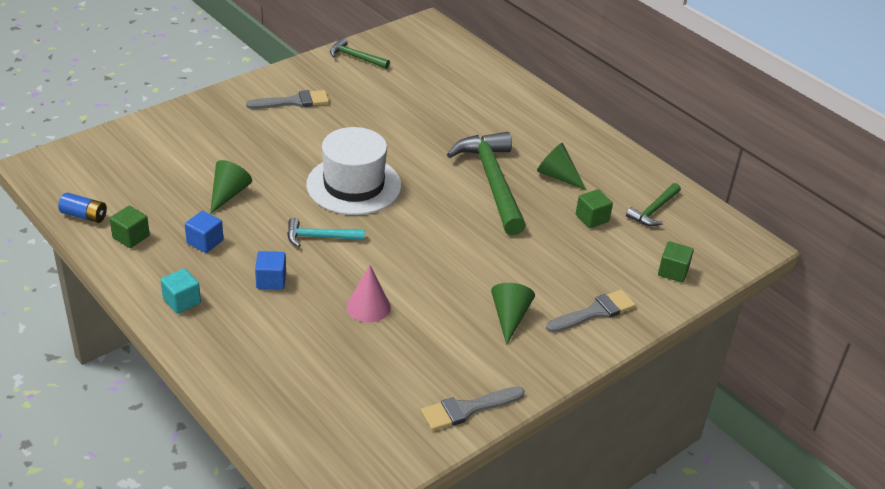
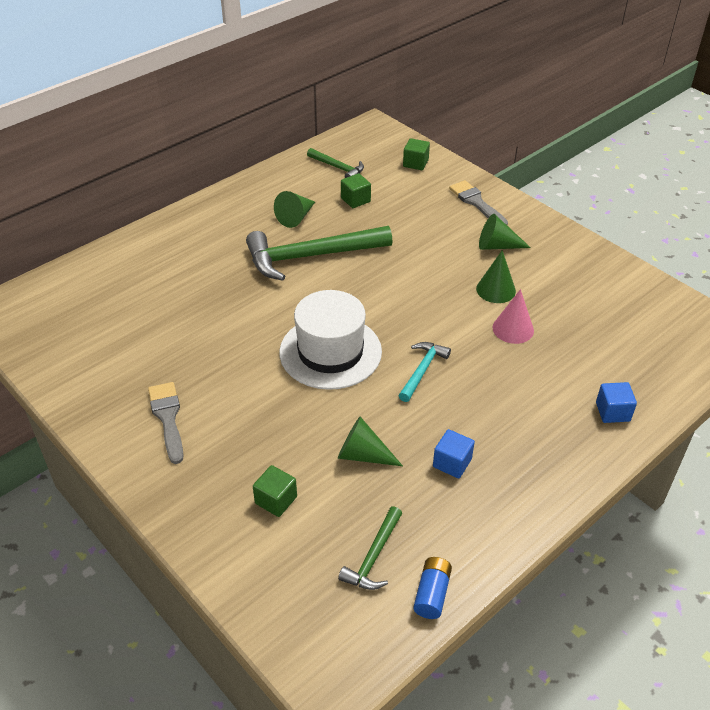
camera: 90 degrees left, 5 degrees up
green cube [109,206,150,248] -> green cube moved to [253,465,297,517]
turquoise cube [161,268,201,314] -> none
blue cube [255,251,286,290] -> blue cube moved to [596,382,637,423]
turquoise hammer [287,218,365,247] -> turquoise hammer turned 150 degrees counterclockwise [398,342,451,402]
green hammer [330,38,390,69] -> green hammer moved to [338,506,402,590]
grey brush [421,387,525,431] -> none
none -> green cone [476,250,516,303]

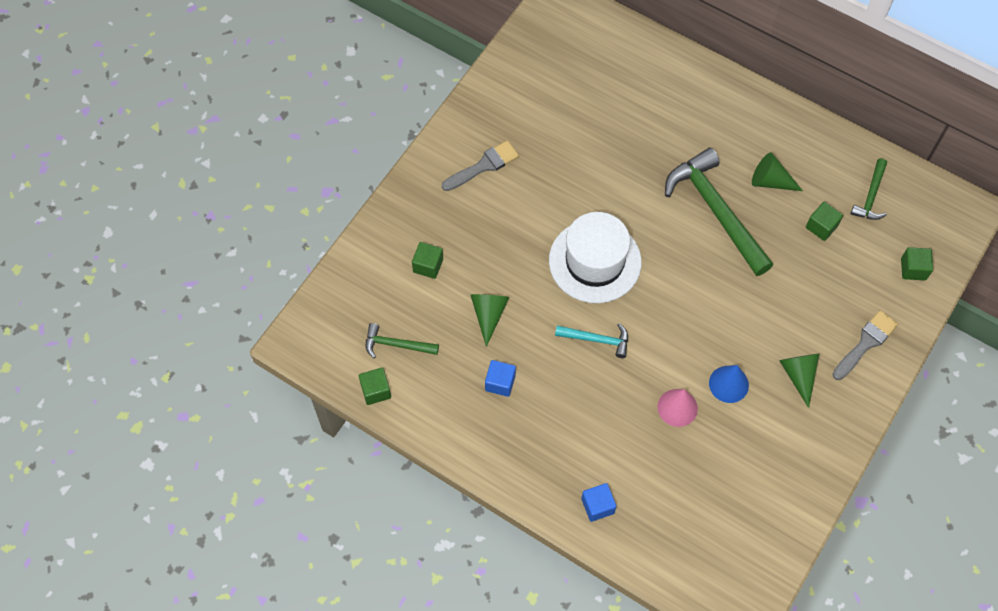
camera: 75 degrees right, 20 degrees up
blue battery [413,557,452,619] -> green cube [359,368,391,405]
green cone [476,250,516,303] -> blue cone [709,365,749,403]

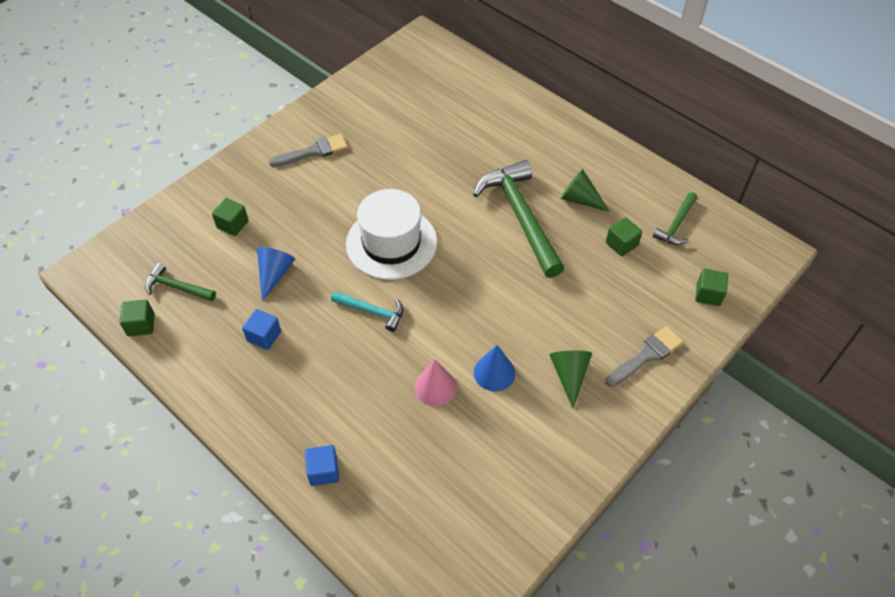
camera: 10 degrees right, 10 degrees down
green cone [471,294,509,347] -> blue cone [257,247,295,302]

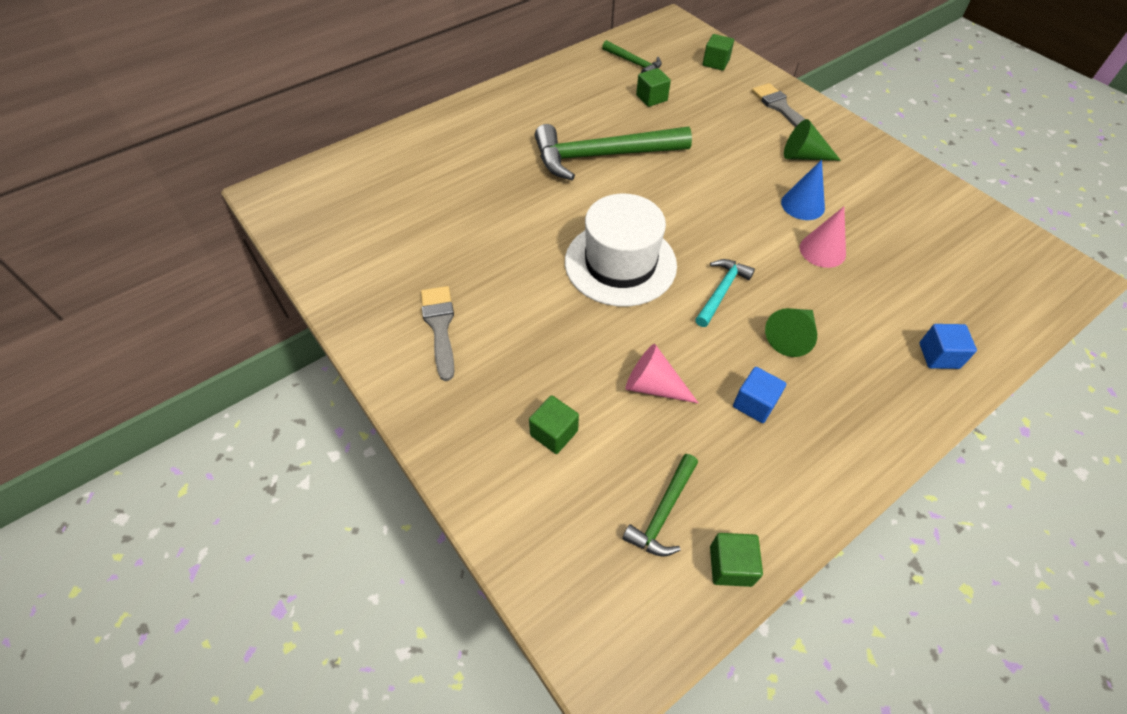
camera: 80 degrees left, 0 degrees up
blue cone [257,247,295,302] -> pink cone [625,344,699,404]
green cone [560,169,610,212] -> green cone moved to [765,308,817,357]

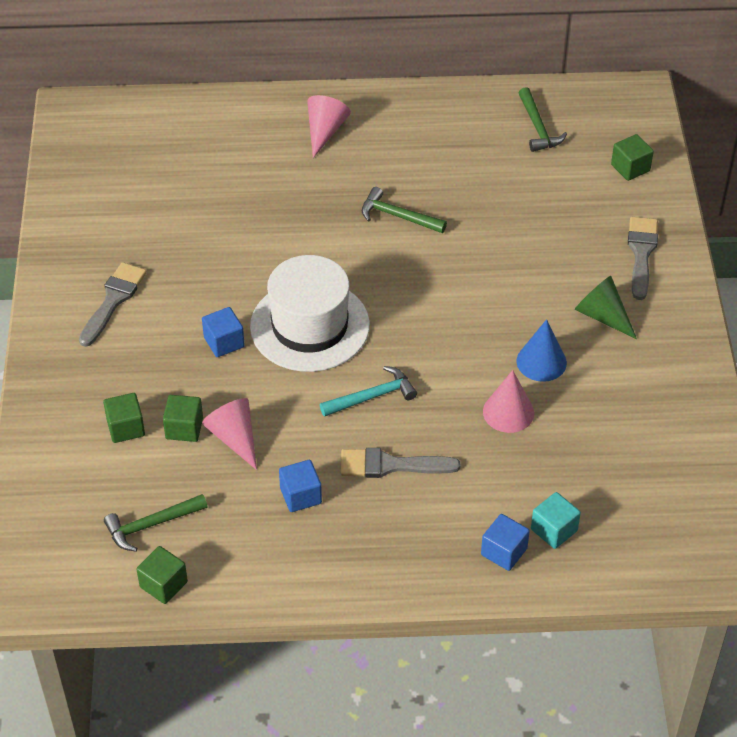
camera: 35 degrees right, 5 degrees down
green hammer [535,124,692,180] -> green hammer [362,187,447,233], size x0.50
green cube [636,68,671,107] -> green cube moved to [163,395,203,442]
green cone [765,308,817,357] -> grey brush [341,448,460,478]
none -> blue cube [202,307,245,357]
none -> pink cone [307,95,351,158]
none -> turquoise cube [531,492,581,549]

